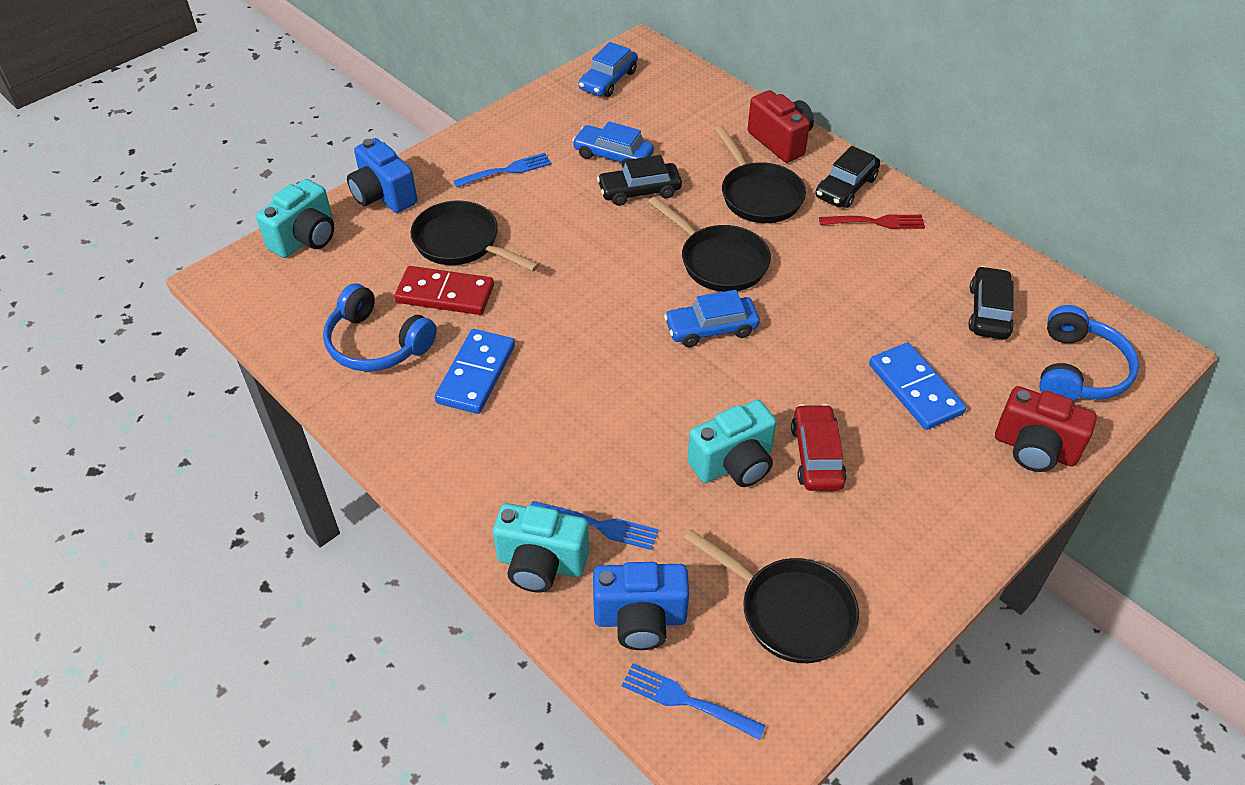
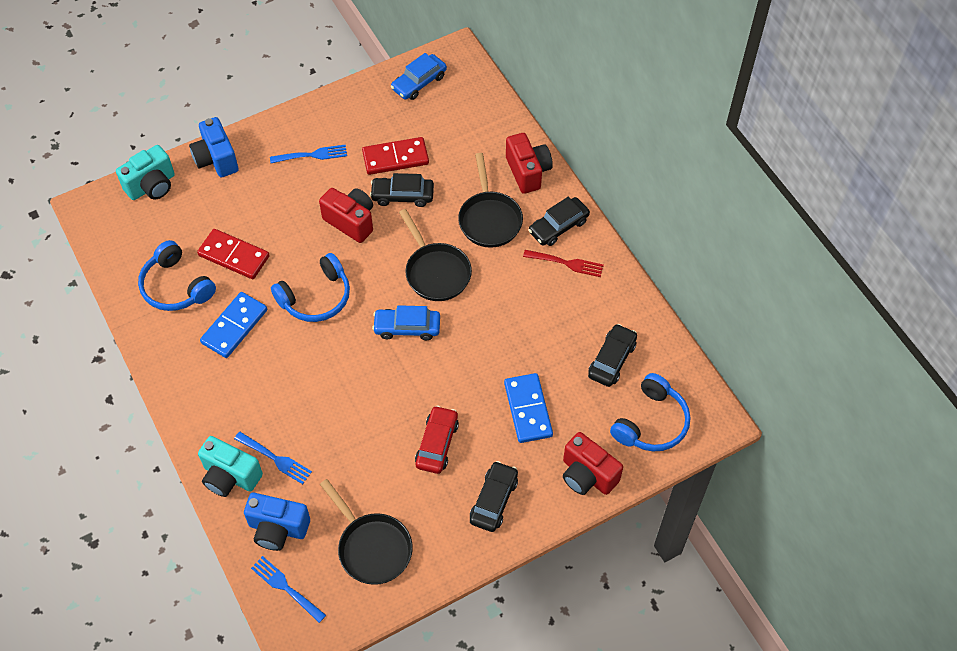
camera: 15 degrees right, 10 degrees up
black pan [411,201,539,272] -> none
blue car [572,121,654,167] -> red domino [362,137,429,175]
turquoise camera [688,400,777,487] -> none
none -> blue headphones [271,253,350,322]
none -> red camera [319,188,373,243]
none -> black car [470,461,518,532]

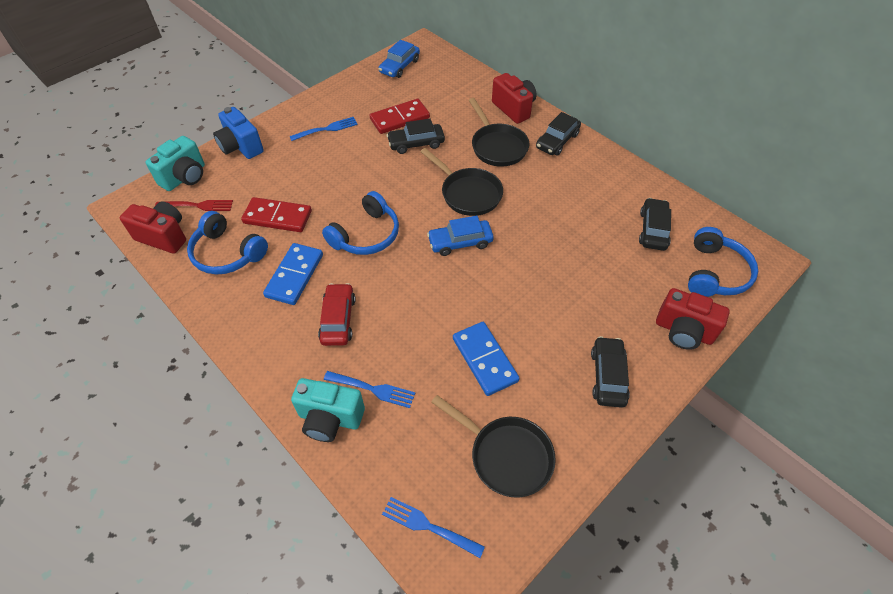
camera: 15 degrees left, 5 degrees down
blue camera [244,493,310,551] -> none
red camera [319,188,373,243] -> red camera moved to [120,201,186,254]
red car [415,405,459,474] -> red car moved to [318,283,356,346]
blue domino [504,373,553,443] -> blue domino moved to [453,322,520,396]
red fork [523,250,604,277] -> red fork moved to [155,200,233,211]

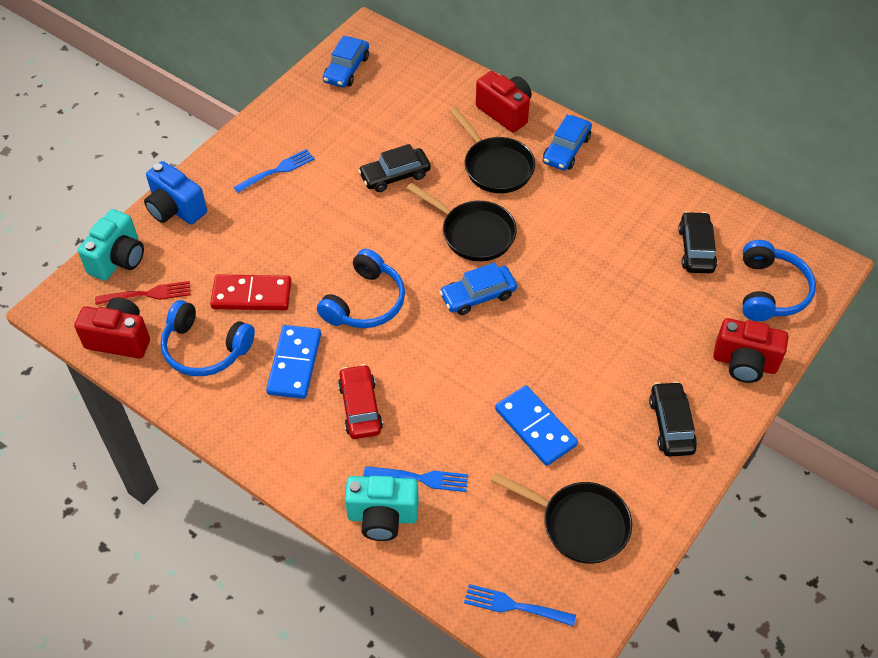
camera: 10 degrees left, 0 degrees up
red domino [370,99,430,134] -> none
black car [536,112,581,156] -> blue car [543,115,592,170]

